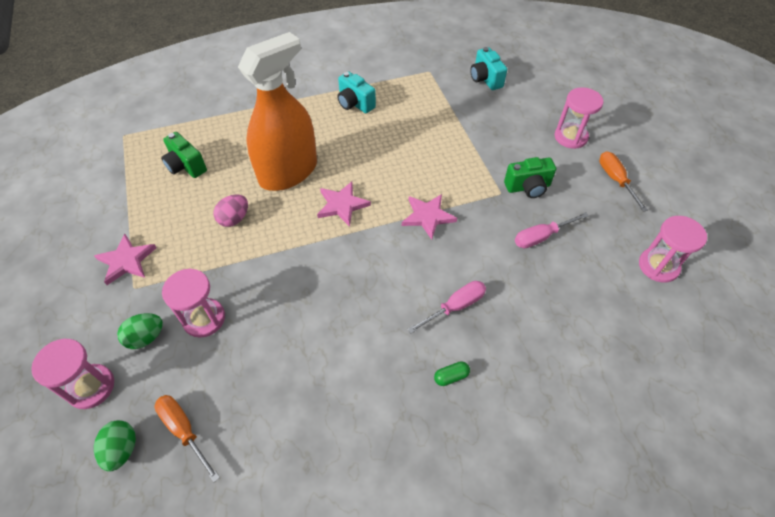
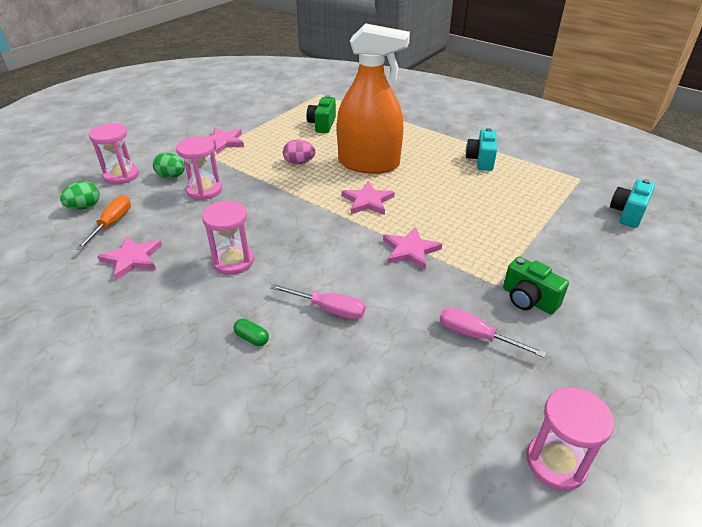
camera: 55 degrees right, 15 degrees down
pink hourglass [555,87,604,149] -> pink hourglass moved to [202,200,254,275]
orange screwdriver [599,151,648,212] -> none
none -> pink star [97,236,162,280]

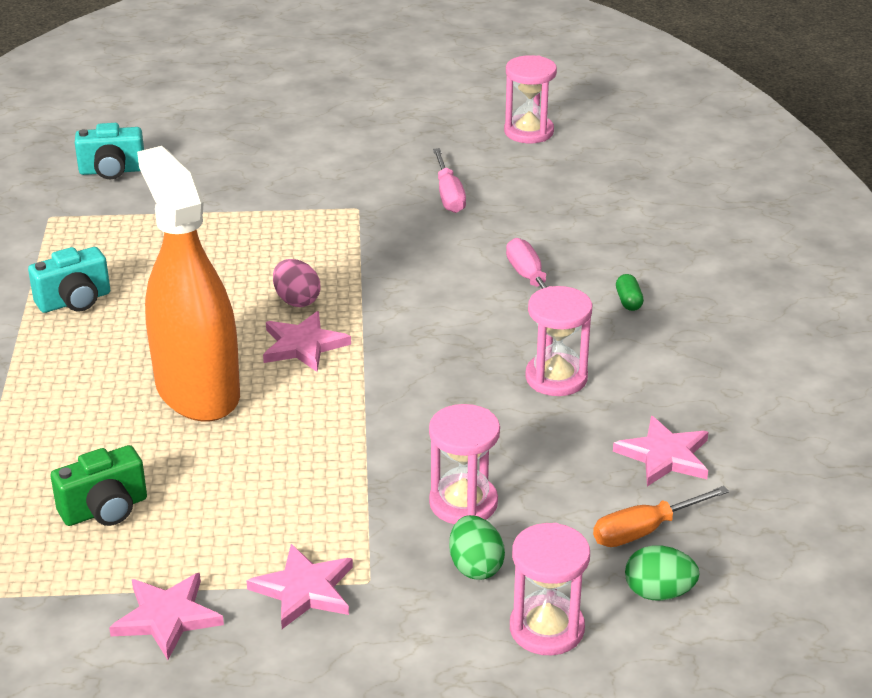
camera: 130 degrees left, 5 degrees down
pink egg [283,140,315,164] -> pink egg moved to [273,259,321,307]
pink star [383,227,442,269] -> pink star moved to [109,573,224,660]
green camera [503,256,569,314] -> none

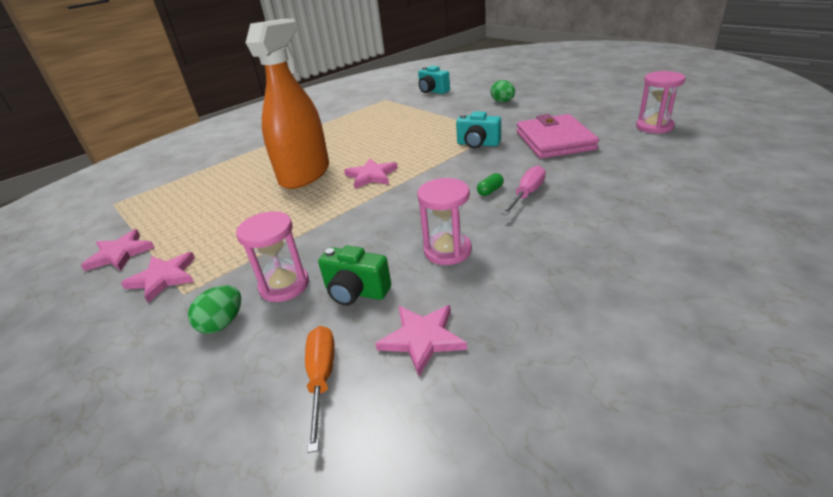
camera: 55 degrees right, 0 degrees up
turquoise camera [28,247,110,313] -> turquoise camera moved to [456,111,501,148]
green camera [51,445,147,526] -> green camera moved to [318,245,391,306]
pink egg [273,259,321,307] -> none
pink screwdriver [433,148,466,213] -> pink wallet [517,114,599,159]
pink hourglass [510,523,590,655] -> none
orange screwdriver [593,486,729,547] -> orange screwdriver turned 60 degrees clockwise [305,326,335,453]
green capsule [616,274,644,311] -> green capsule moved to [477,173,504,196]
green egg [625,545,700,601] -> green egg moved to [491,80,515,102]

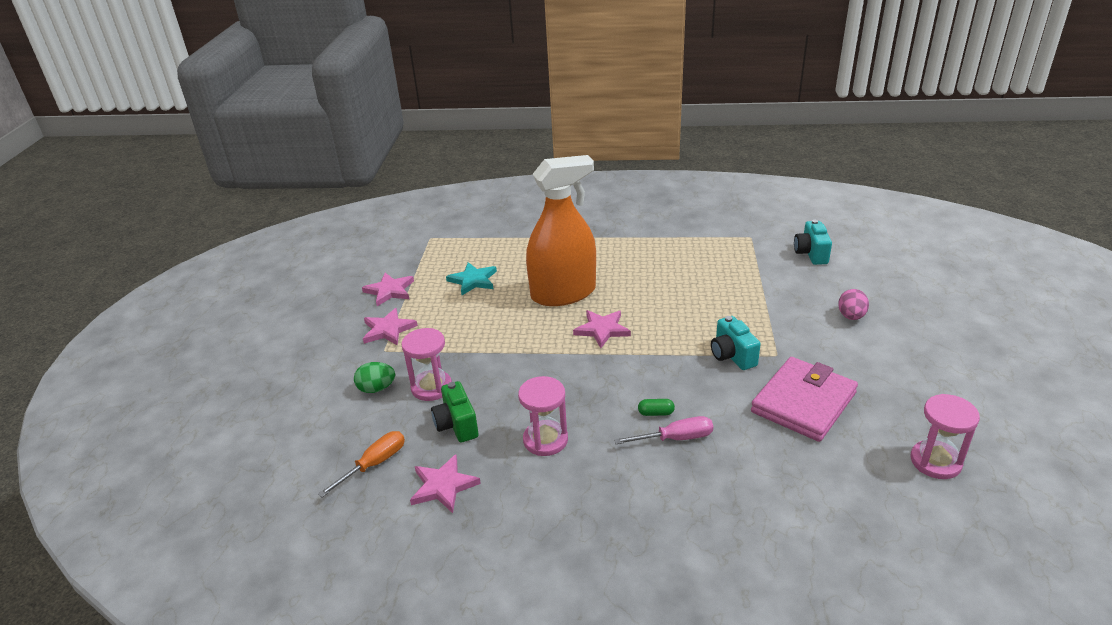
camera: 45 degrees right, 0 degrees up
green egg [491,80,515,102] -> pink egg [838,289,869,320]
none -> turquoise star [446,262,497,295]

